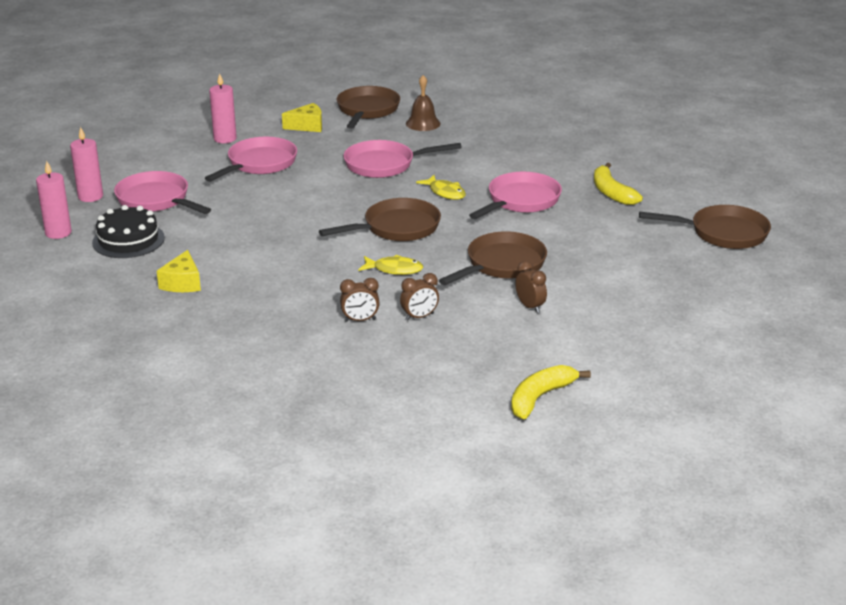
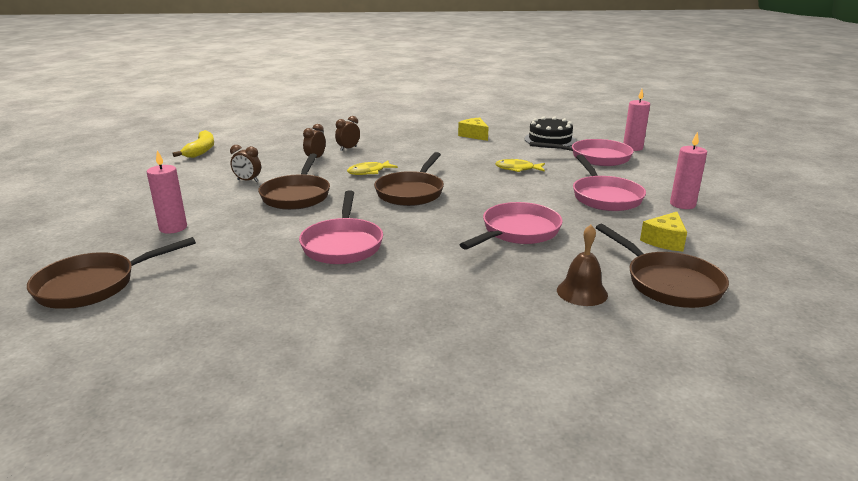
camera: 140 degrees right, 5 degrees down
pink candle [36,161,72,239] -> pink candle moved to [147,150,187,234]
yellow fish [416,175,466,200] -> yellow fish moved to [495,159,545,172]
yellow banana [594,163,643,205] -> none

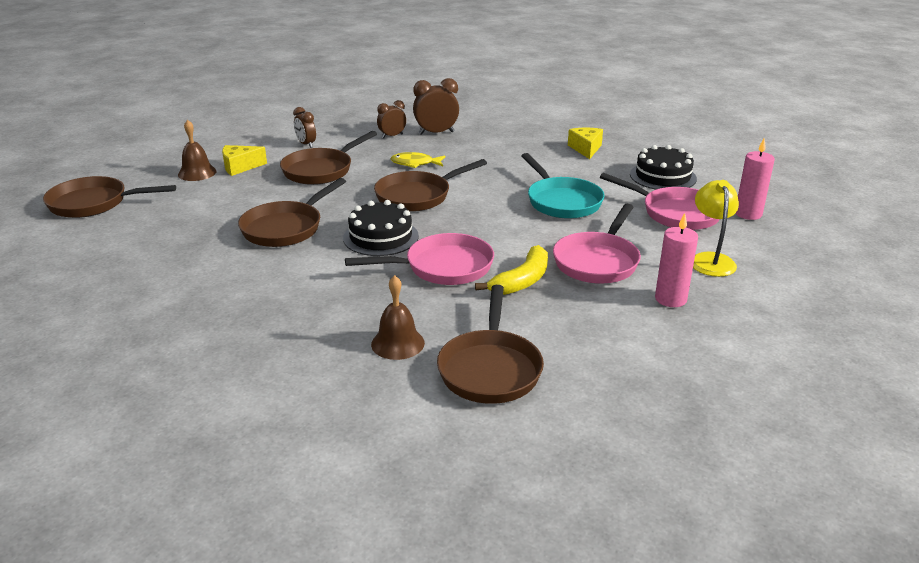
camera: 35 degrees right, 5 degrees up
pink candle [147,150,187,234] -> brown bell [178,120,217,181]
yellow banana [172,130,214,158] -> yellow banana moved to [475,245,548,295]
pink pan [299,190,383,264] -> brown pan [238,178,346,247]
brown clock [335,116,360,151] -> brown clock [413,78,459,135], size x1.56
yellow fish [495,159,545,172] -> turquoise pan [522,153,605,219]
yellow cheese [640,212,687,252] -> yellow cheese moved to [222,145,267,176]
none -> black cake [343,200,419,256]
none -> yellow lamp [693,180,739,277]

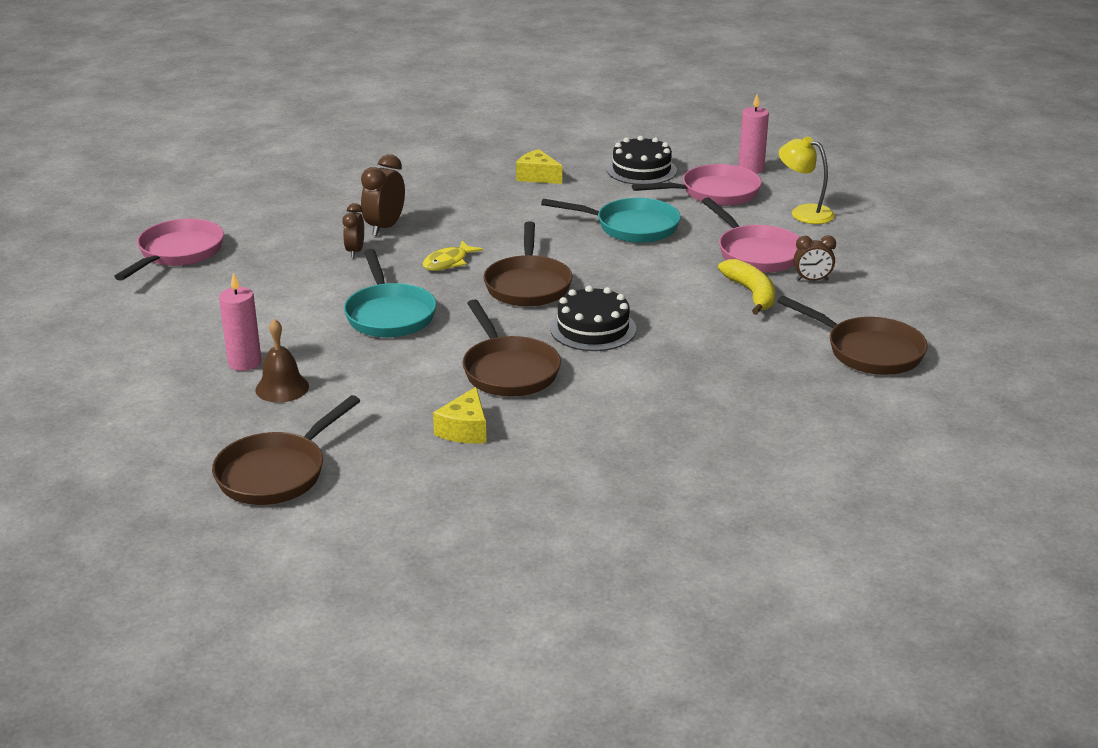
camera: 55 degrees left, 0 degrees up
yellow cheese [222,145,267,176] -> yellow cheese moved to [433,387,487,443]
brown pan [280,131,377,185] -> turquoise pan [344,249,437,338]
brown clock [293,107,316,148] -> brown clock moved to [794,235,836,281]
pink pan [345,233,494,285] -> pink pan moved to [114,219,224,281]
brown bell [371,275,425,360] -> none
pink candle [655,213,698,307] -> pink candle moved to [219,273,262,371]

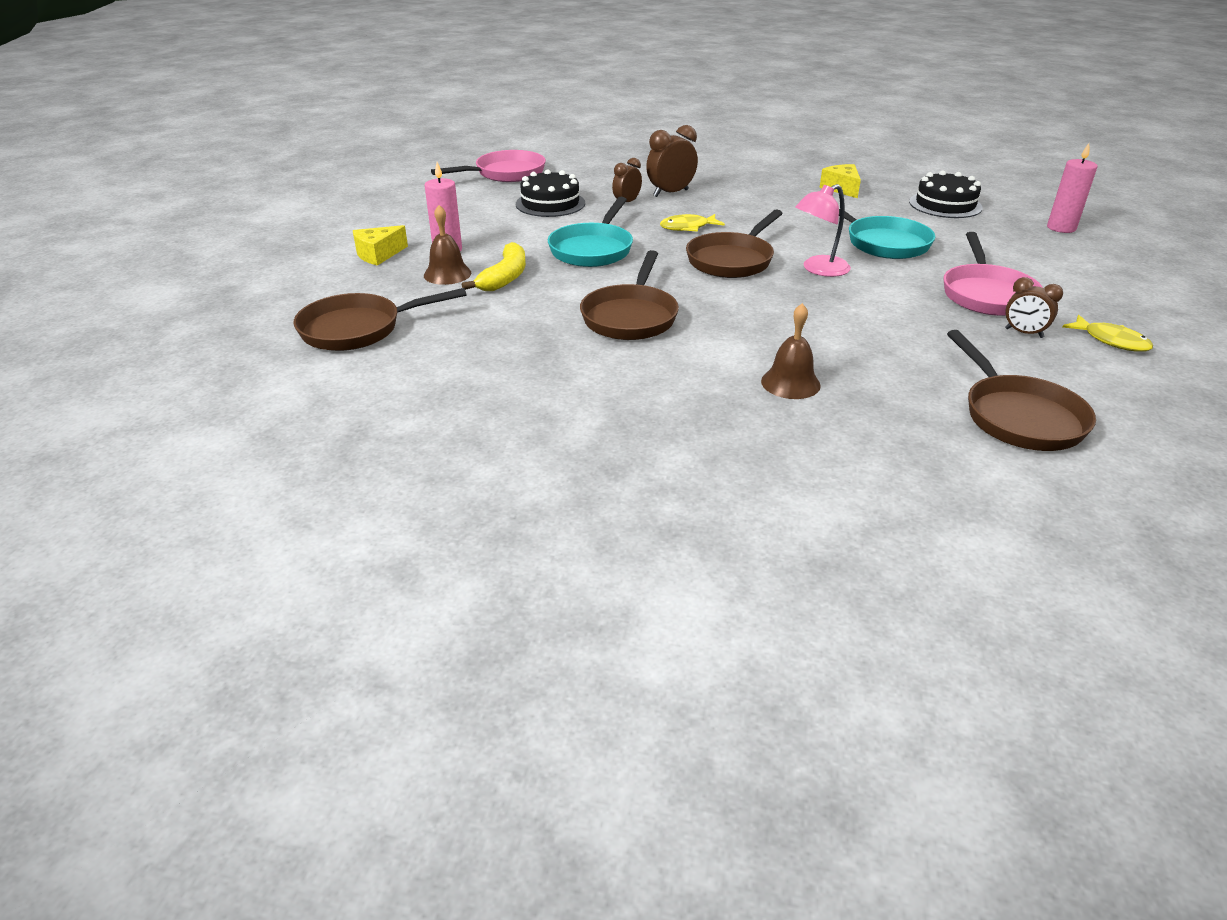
camera: 35 degrees right, 5 degrees up
yellow cheese [433,387,487,443] -> yellow cheese moved to [353,225,408,266]
black cake [550,286,636,351] -> black cake moved to [516,169,585,217]
pink pan [632,164,762,206] -> none
yellow banana [718,259,775,315] -> yellow banana moved to [462,242,526,291]
yellow lamp [779,136,835,224] -> none
none -> brown bell [761,303,821,399]
none -> pink lamp [795,184,851,277]
none -> yellow fish [1062,315,1153,352]

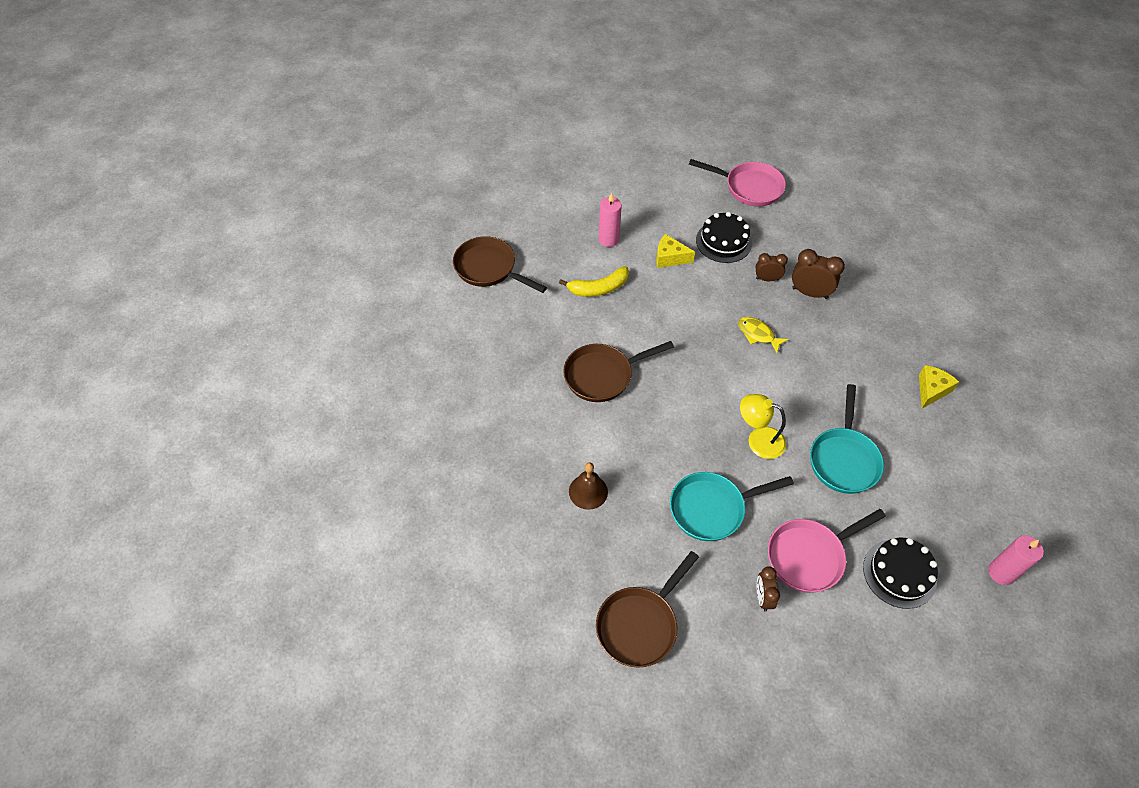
camera: 55 degrees right, 20 degrees up
yellow cheese [353,225,408,266] -> yellow cheese moved to [656,234,695,268]
brown bell [424,205,471,285] -> none
turquoise pan [548,197,633,267] -> turquoise pan moved to [670,472,794,541]
brown pan [686,210,783,278] -> none
pink lamp [795,184,851,277] -> yellow lamp [740,394,786,459]
black cake [909,170,983,218] -> black cake moved to [863,537,938,609]
yellow fish [1062,315,1153,352] -> none

